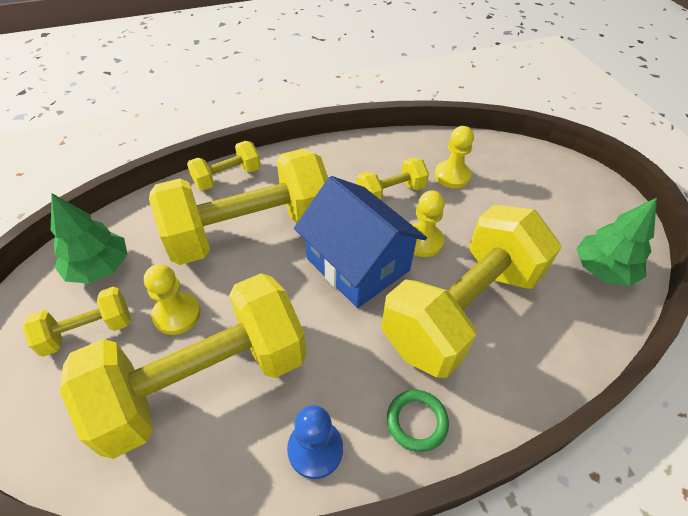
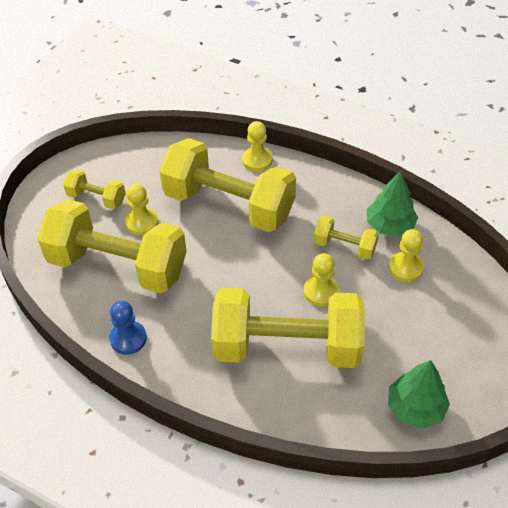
camera: 50 degrees right, 0 degrees up
green tree [51,193,128,284] -> green tree moved to [367,171,418,237]
yellow dumbbell [187,141,261,191] -> yellow pawn [242,121,273,171]
blue house [294,176,427,308] -> none
green ring [387,390,449,452] -> none

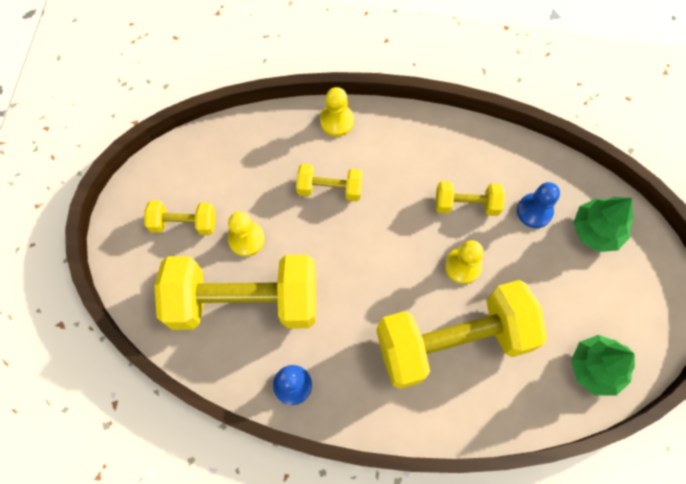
camera: 20 degrees left, 20 degrees up
yellow dumbbell [159,138,296,232] -> yellow dumbbell [296,164,363,201], size x0.46
green tree [367,171,418,237] -> green tree moved to [573,197,633,252]
yellow pawn [389,229,424,282] -> blue pawn [517,182,560,228]

